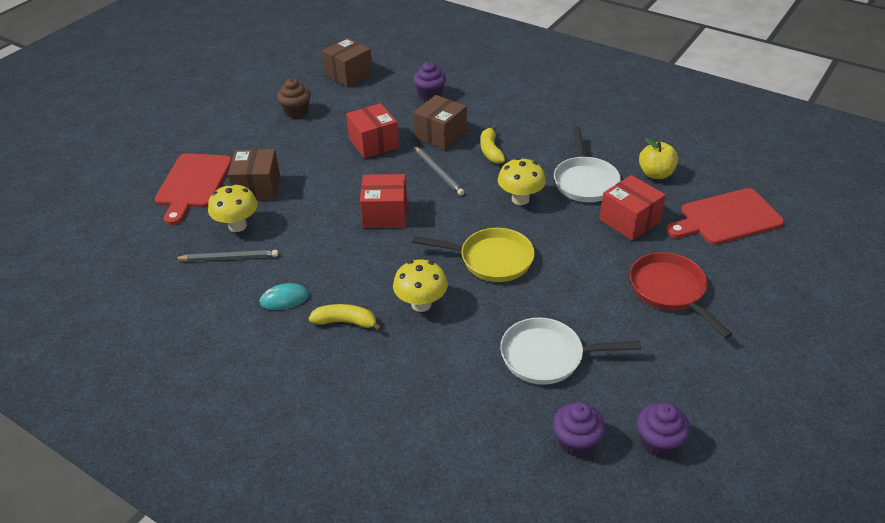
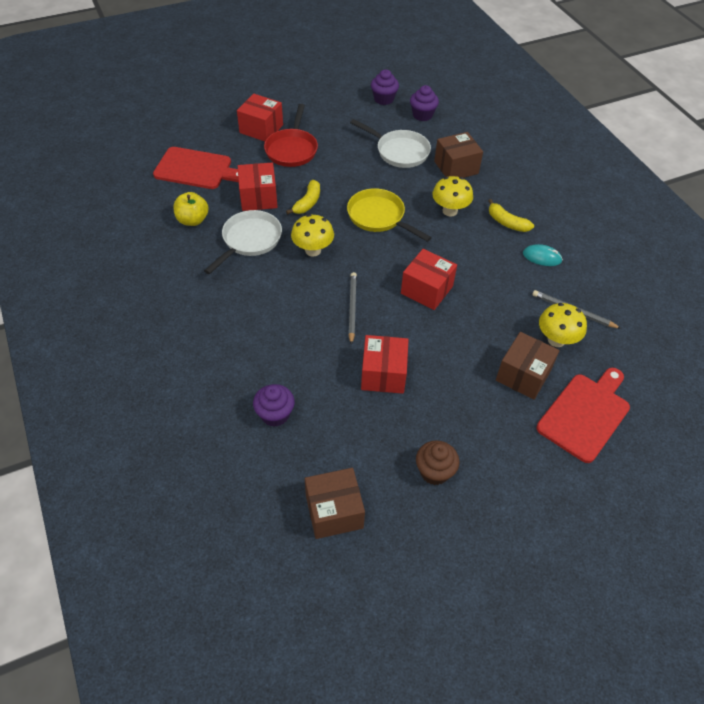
camera: 150 degrees left, 10 degrees up
brown box [413,95,467,150] -> brown box moved to [434,132,483,178]
yellow banana [480,125,506,164] -> yellow banana moved to [286,180,320,214]
none -> red box [237,94,283,141]

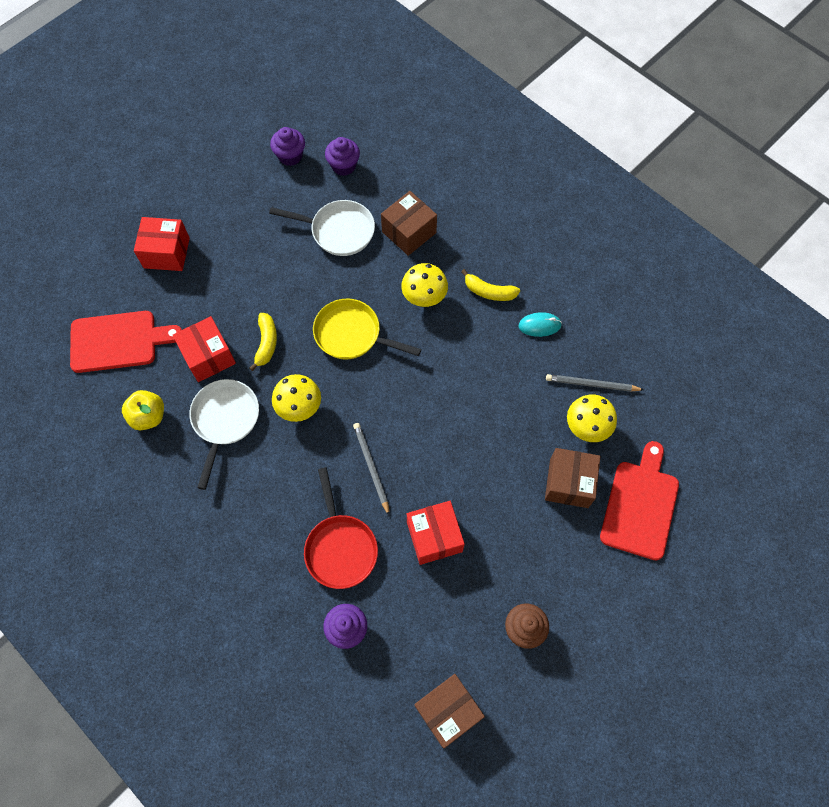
camera: 20 degrees left, 15 degrees up
red pan [264,104,318,167] -> red pan moved to [304,467,378,589]
red box [401,249,457,310] -> none

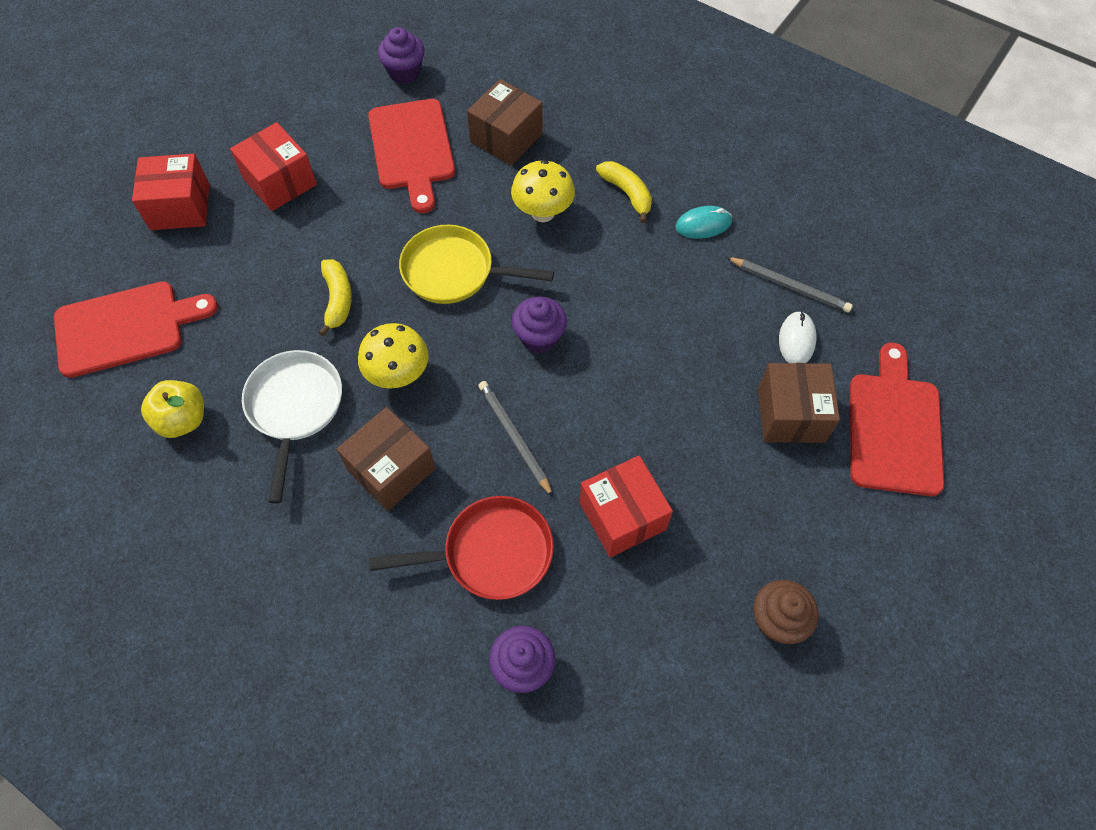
camera: 10 degrees left, 5 degrees down
red box [173,316,236,382] -> red box moved to [230,122,317,211]
white pan [269,200,375,256] -> red cutting board [368,99,455,213]
purple cupcake [270,127,305,166] -> purple cupcake moved to [512,297,567,353]
red pan [304,467,378,589] -> red pan turned 75 degrees counterclockwise [369,496,554,600]
brown box [415,674,485,748] -> brown box moved to [337,407,435,511]
yellow banana [461,269,520,301] -> yellow banana turned 135 degrees counterclockwise [596,161,652,223]
grey pencil [546,374,644,392] -> grey pencil turned 150 degrees counterclockwise [726,257,853,313]
yellow mushroom [567,394,617,442] -> white mouse [779,311,817,363]

